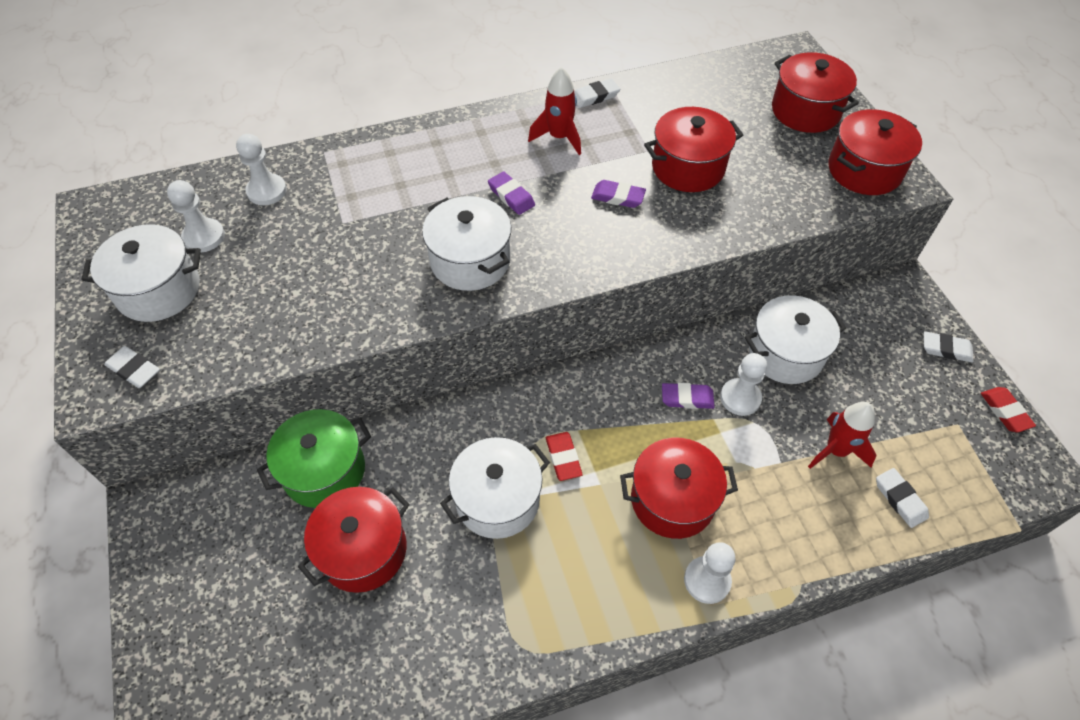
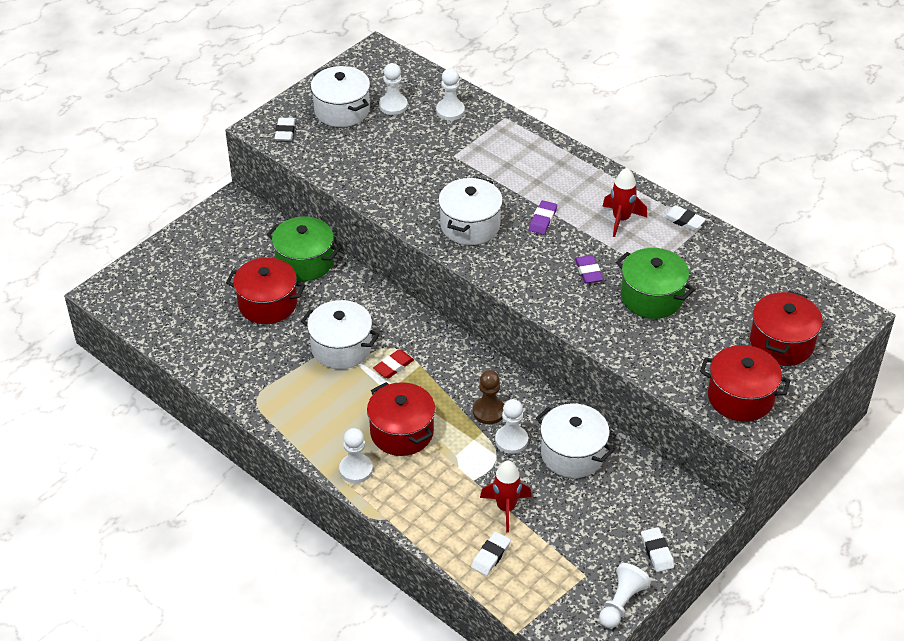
camera: 60 degrees right, 10 degrees down
red pot [644,107,743,192] -> green pot [616,248,695,319]
purple eraser [662,383,715,409] -> brown pawn [473,370,504,424]
red eraser [981,387,1036,432] -> white pawn [599,563,651,628]

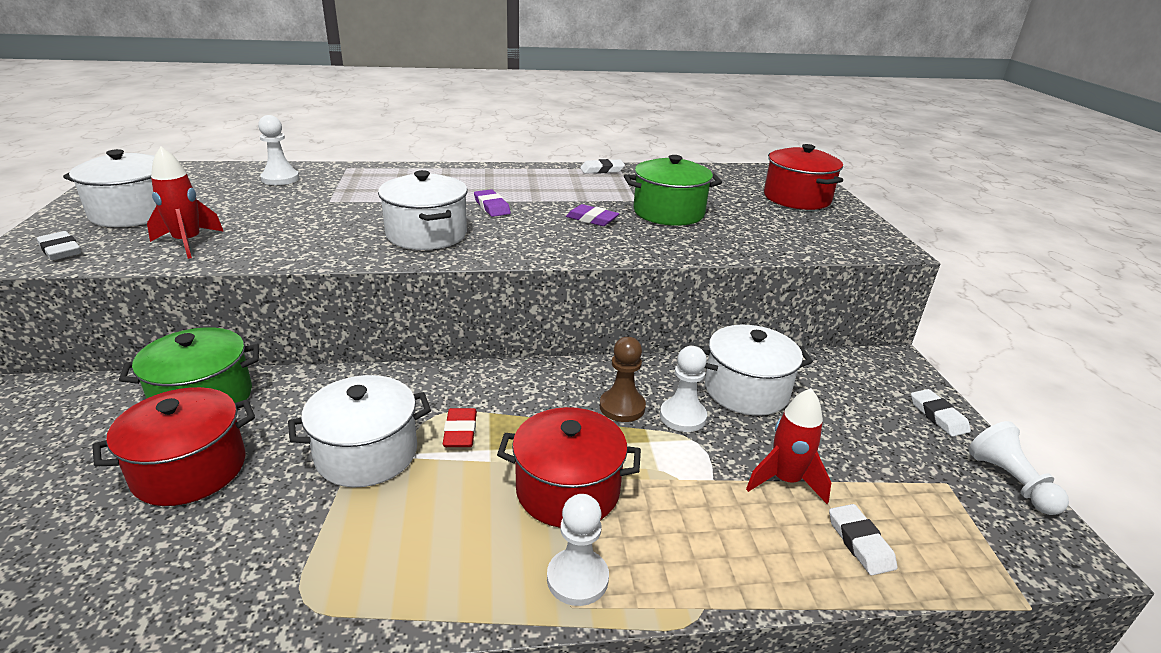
camera: 50 degrees left, 15 degrees down
white pawn [379,63,408,115] -> none
red rocket [602,168,647,237] -> red rocket moved to [147,147,224,259]
white eraser [641,527,674,572] -> white eraser turned 45 degrees clockwise [911,389,971,437]
red pot [700,345,791,422] -> none

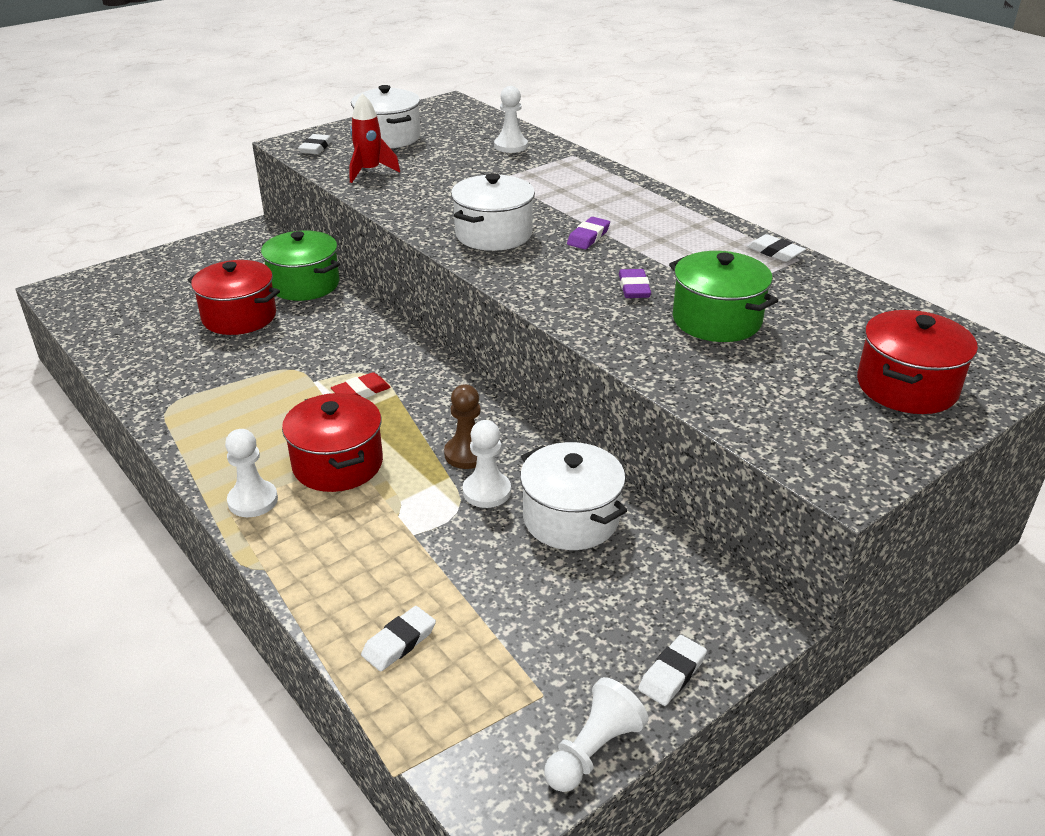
camera: 60 degrees right, 5 degrees up
white pot [288,375,431,488] -> none
red rocket [746,388,831,504] -> none

